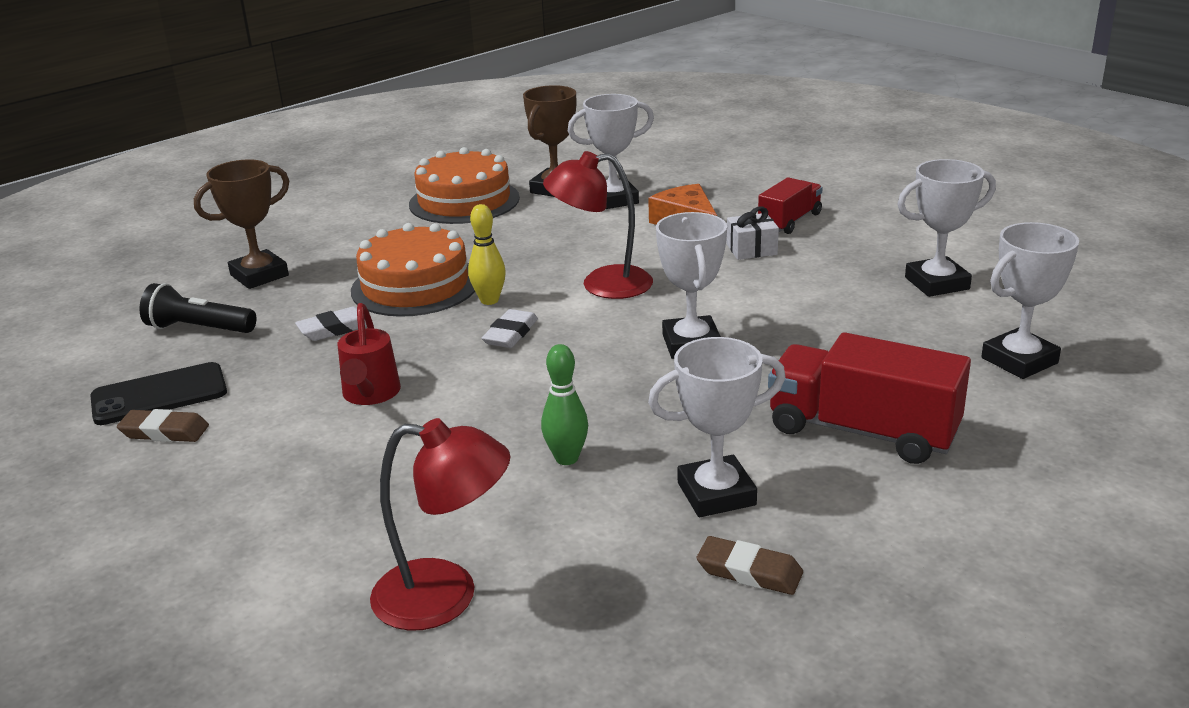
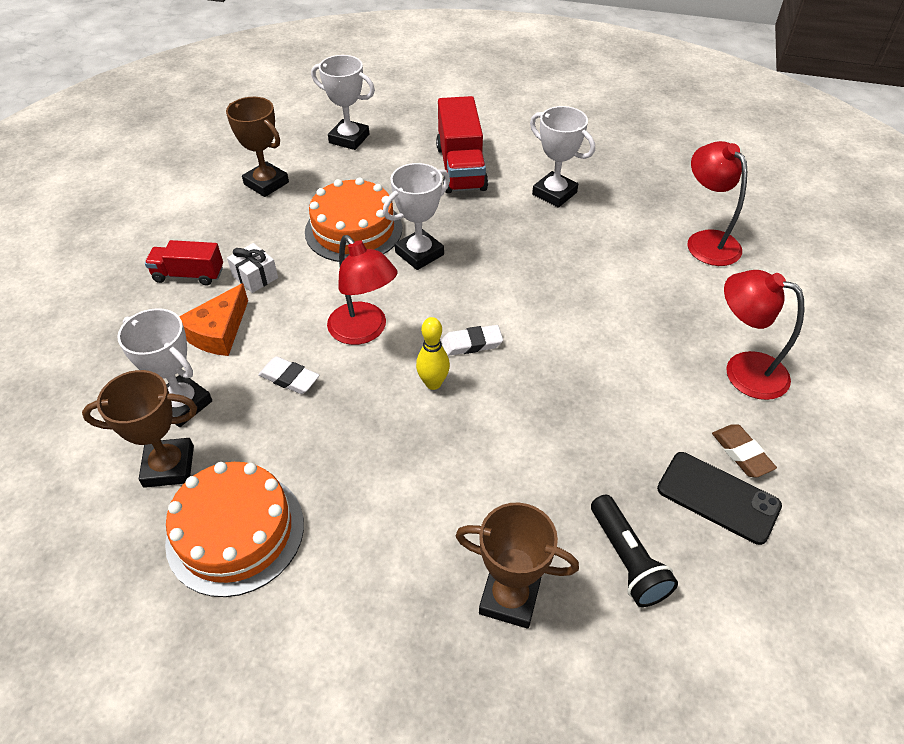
camera: 125 degrees left, 20 degrees up
white eraser [295,306,367,341] -> white eraser moved to [258,356,320,394]
red watering can [338,303,401,405] -> none
orange cake [351,223,475,317] -> orange cake moved to [305,178,402,262]
green bowling pin [541,344,588,465] -> none
brown eraser [697,536,803,595] -> none
white trophy [897,159,996,297] -> brown trophy [226,97,289,197]
none -> red lamp [724,270,804,400]

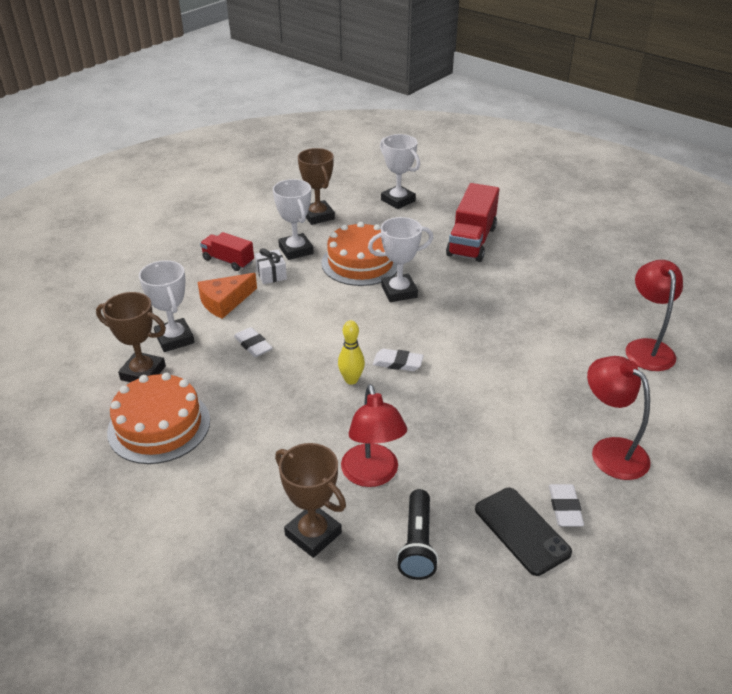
camera: 25 degrees right, 10 degrees down
red lamp [327,235,397,345] -> red lamp moved to [341,384,407,487]
white trophy [530,106,595,208] -> white trophy moved to [273,179,314,260]
brown eraser [712,424,777,478] -> white eraser [549,484,584,526]

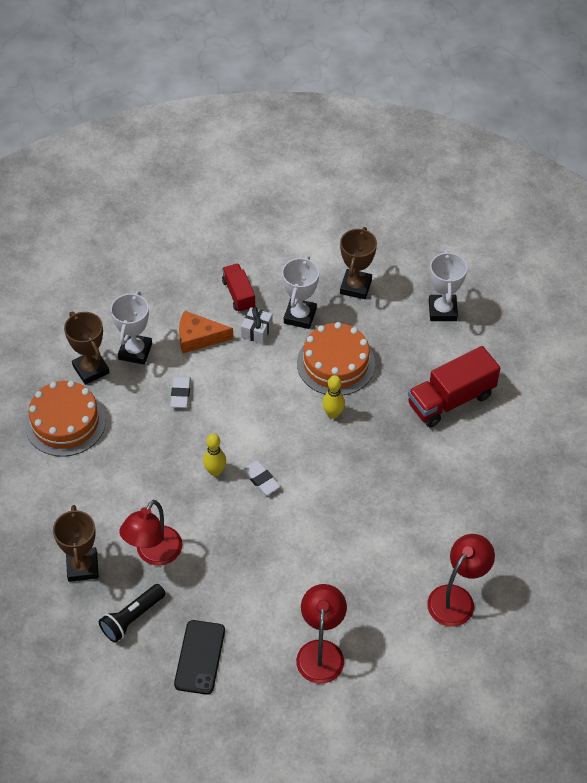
camera: 40 degrees right, 15 degrees up
white trophy [368,217,433,302] -> yellow bowling pin [322,375,345,419]
white eraser [549,484,584,526] -> none

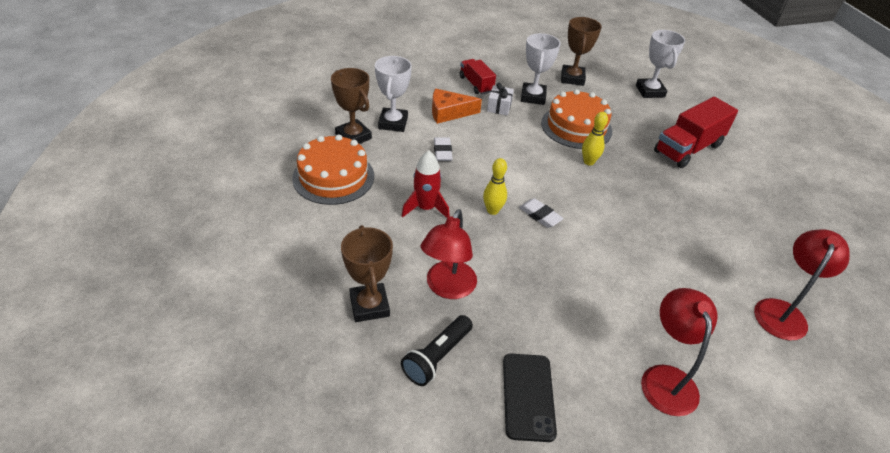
camera: 10 degrees left, 10 degrees down
none -> red rocket [402,150,449,218]

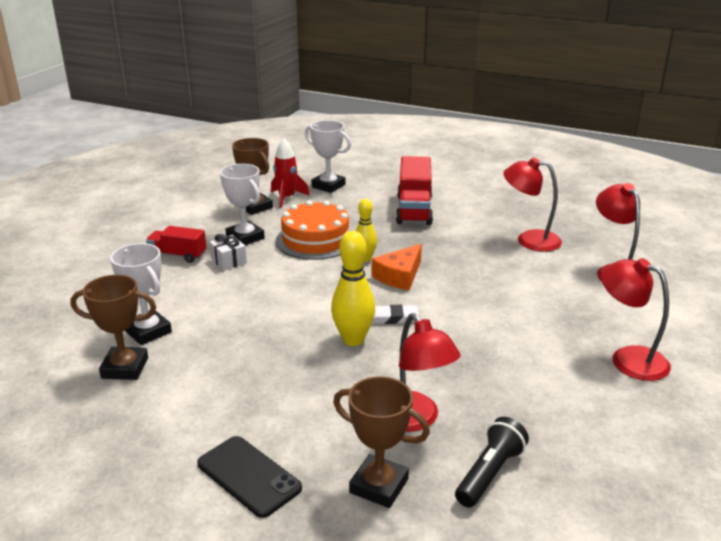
camera: 45 degrees left, 15 degrees down
orange cake [292,134,374,205] -> none
black flashlight [401,315,473,386] -> black flashlight turned 135 degrees counterclockwise [455,417,529,508]
red rocket [402,150,449,218] -> red rocket moved to [271,139,310,208]
orange cheese [432,89,482,124] -> orange cheese moved to [372,244,422,290]
white eraser [434,137,453,161] -> none
yellow bowling pin [483,158,507,215] -> yellow bowling pin [331,231,375,346], size x1.56
black phone [503,354,557,442] -> black phone moved to [197,436,302,518]
none -> red lamp [503,157,562,252]

